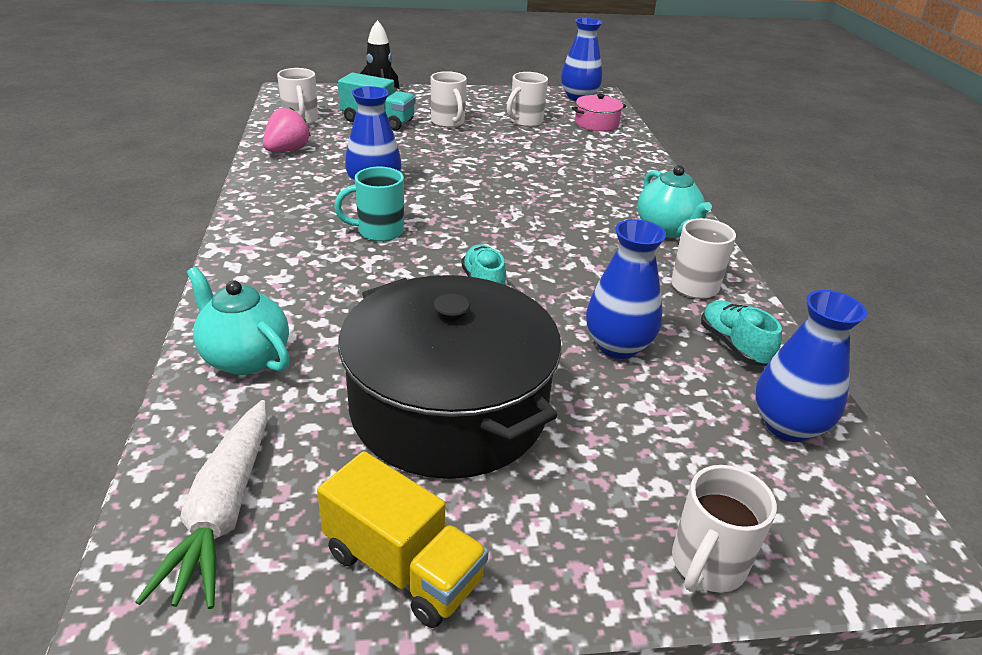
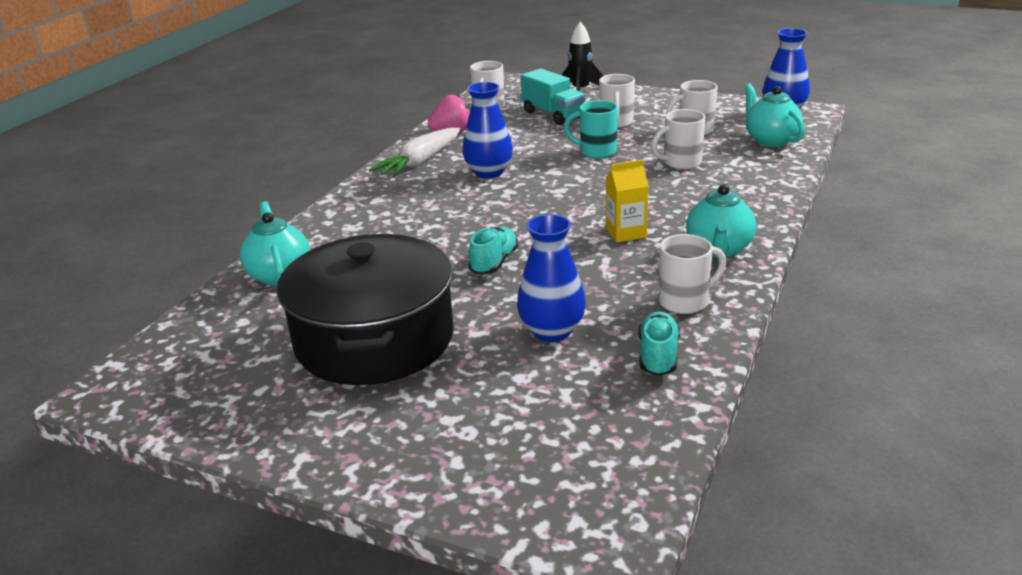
camera: 35 degrees right, 5 degrees down
white carrot [135,400,268,609] -> white carrot moved to [369,127,461,178]
yellow truck [317,451,489,628] -> none
turquoise mug [334,167,404,241] -> turquoise mug moved to [564,100,618,159]
pink pot [572,94,626,131] -> turquoise teapot [744,83,805,147]
white mug [672,465,777,592] -> white mug moved to [651,109,705,170]
blue vase [755,290,867,442] -> none
none -> yellow carton [606,160,649,243]

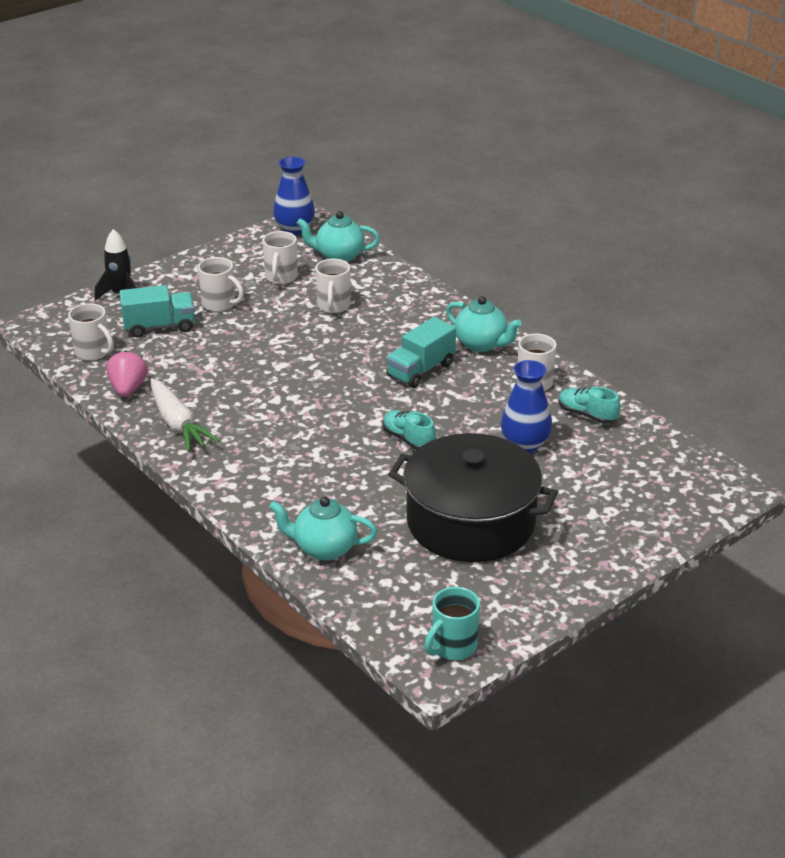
camera: 65 degrees left, 5 degrees up
blue vase [463,82,513,178] -> none
turquoise mug [564,100,618,159] -> turquoise mug moved to [425,587,480,660]
yellow carton [606,160,649,243] -> turquoise truck [386,317,456,388]

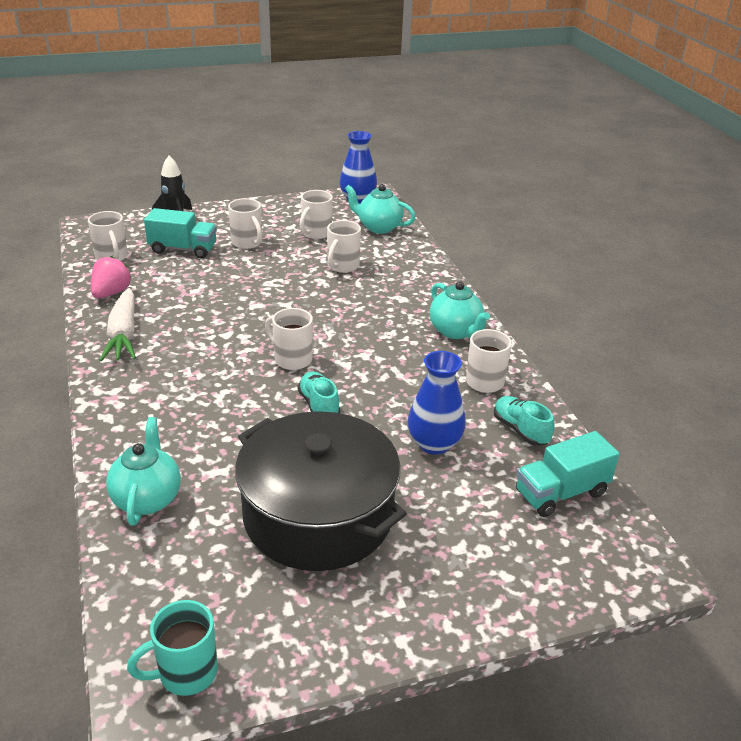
camera: 20 degrees right, 0 degrees up
turquoise teapot [269,497,377,561] -> turquoise teapot turned 60 degrees clockwise [106,417,181,525]
turquoise truck [386,317,456,388] -> turquoise truck moved to [516,431,620,517]
none -> white mug [265,308,313,370]

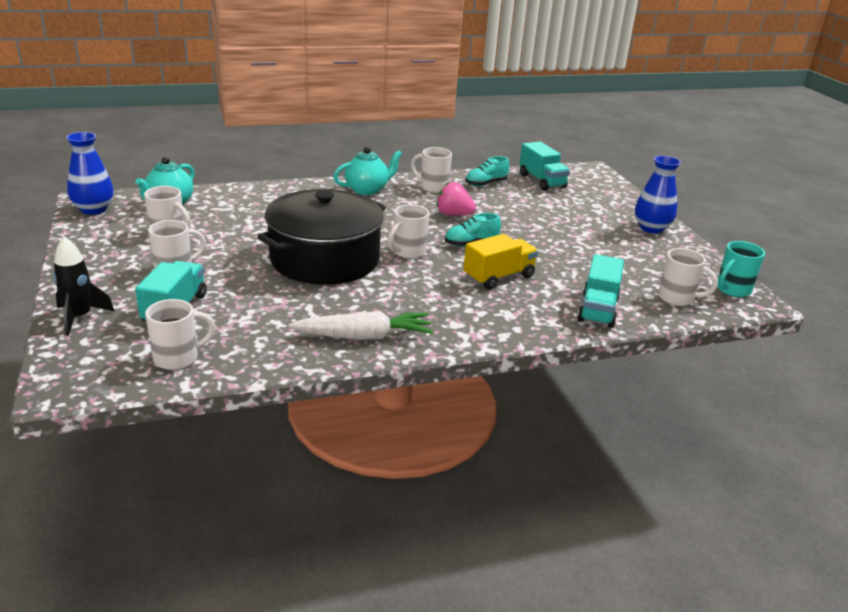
camera: 90 degrees left, 5 degrees down
pink strawberry [91,256,132,298] -> pink strawberry moved to [437,182,476,216]
turquoise teapot [106,417,181,525] -> turquoise truck [577,254,624,328]
turquoise mug [127,600,218,696] -> turquoise mug turned 75 degrees clockwise [717,241,765,297]
black pot [235,411,407,571] -> black pot moved to [257,189,386,285]
white mug [327,220,361,273] -> white mug moved to [658,248,718,306]
blue vase [408,351,466,455] -> blue vase moved to [635,156,681,233]
none -> yellow truck [463,234,538,290]

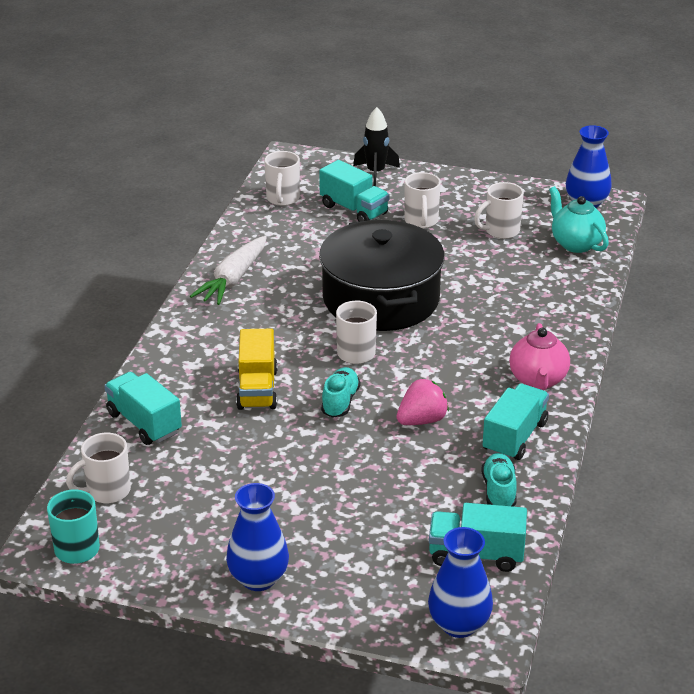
camera: 125 degrees right, 5 degrees up
turquoise teapot [333,147,402,195] -> pink teapot [509,323,570,390]
white mug [411,147,452,193] -> turquoise truck [483,384,549,460]
none -> blue vase [428,527,493,638]

